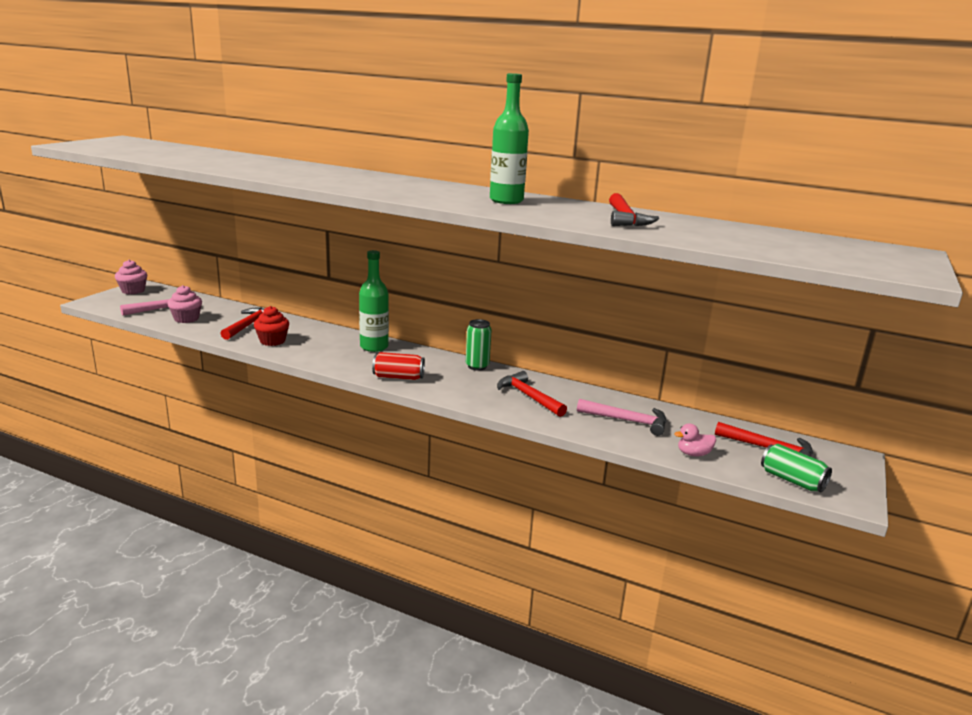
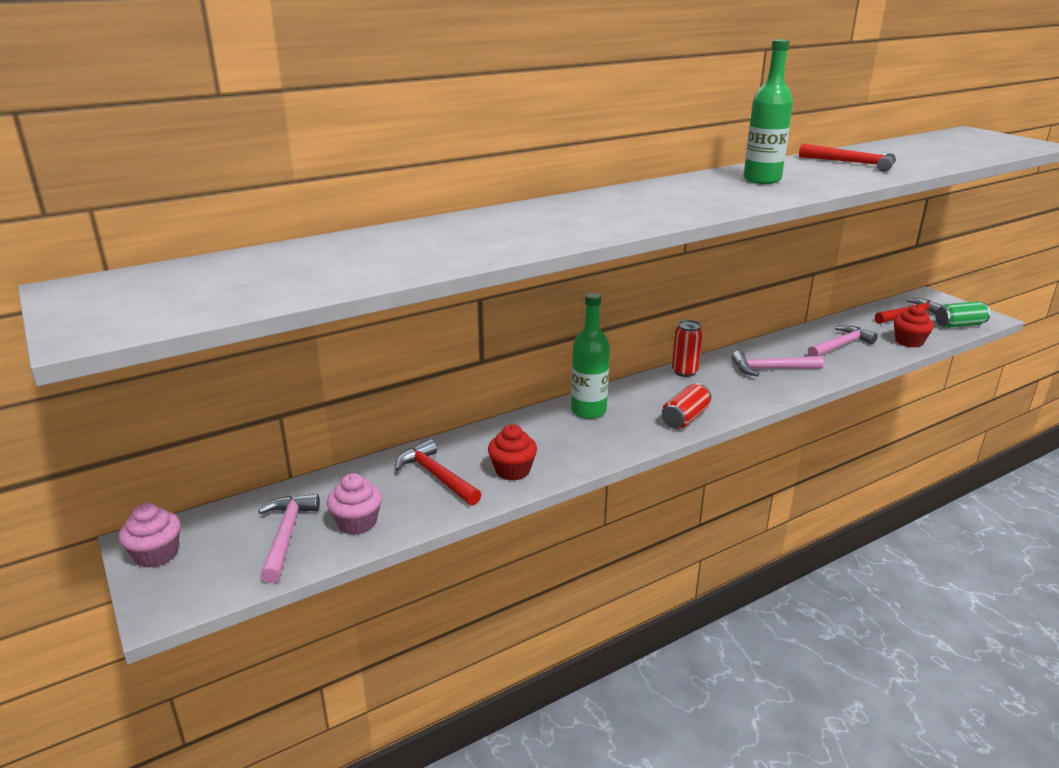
camera: 55 degrees left, 5 degrees up
green can [466,319,492,371] -> red can [672,320,703,377]
red hammer [497,371,567,417] -> pink hammer [731,351,824,376]
pink duck [674,423,716,457] -> red cupcake [894,304,934,347]

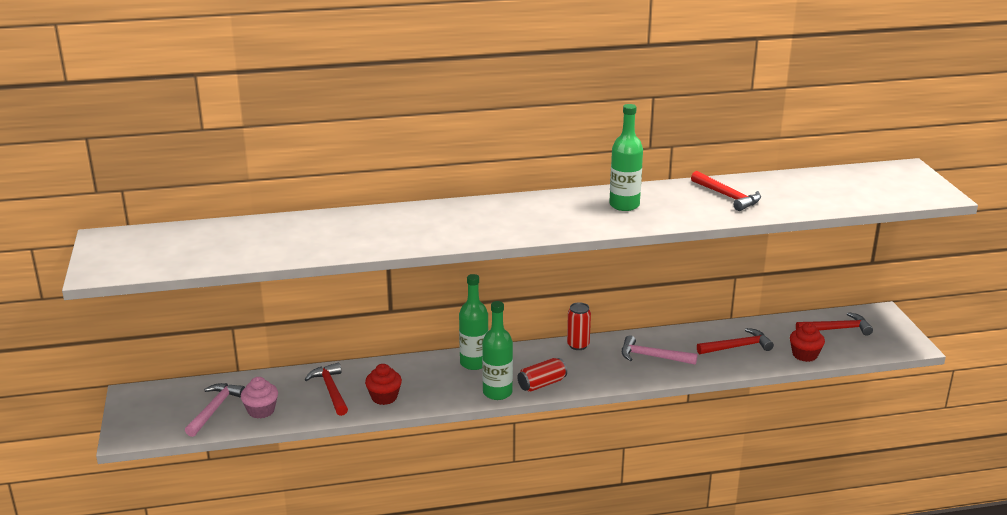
camera: 20 degrees right, 0 degrees up
pink cupcake [119,503,181,568] -> none
pink hammer [808,325,878,356] -> red hammer [697,328,774,354]
green can [935,301,991,328] -> none
none -> green bottle [482,301,513,400]

